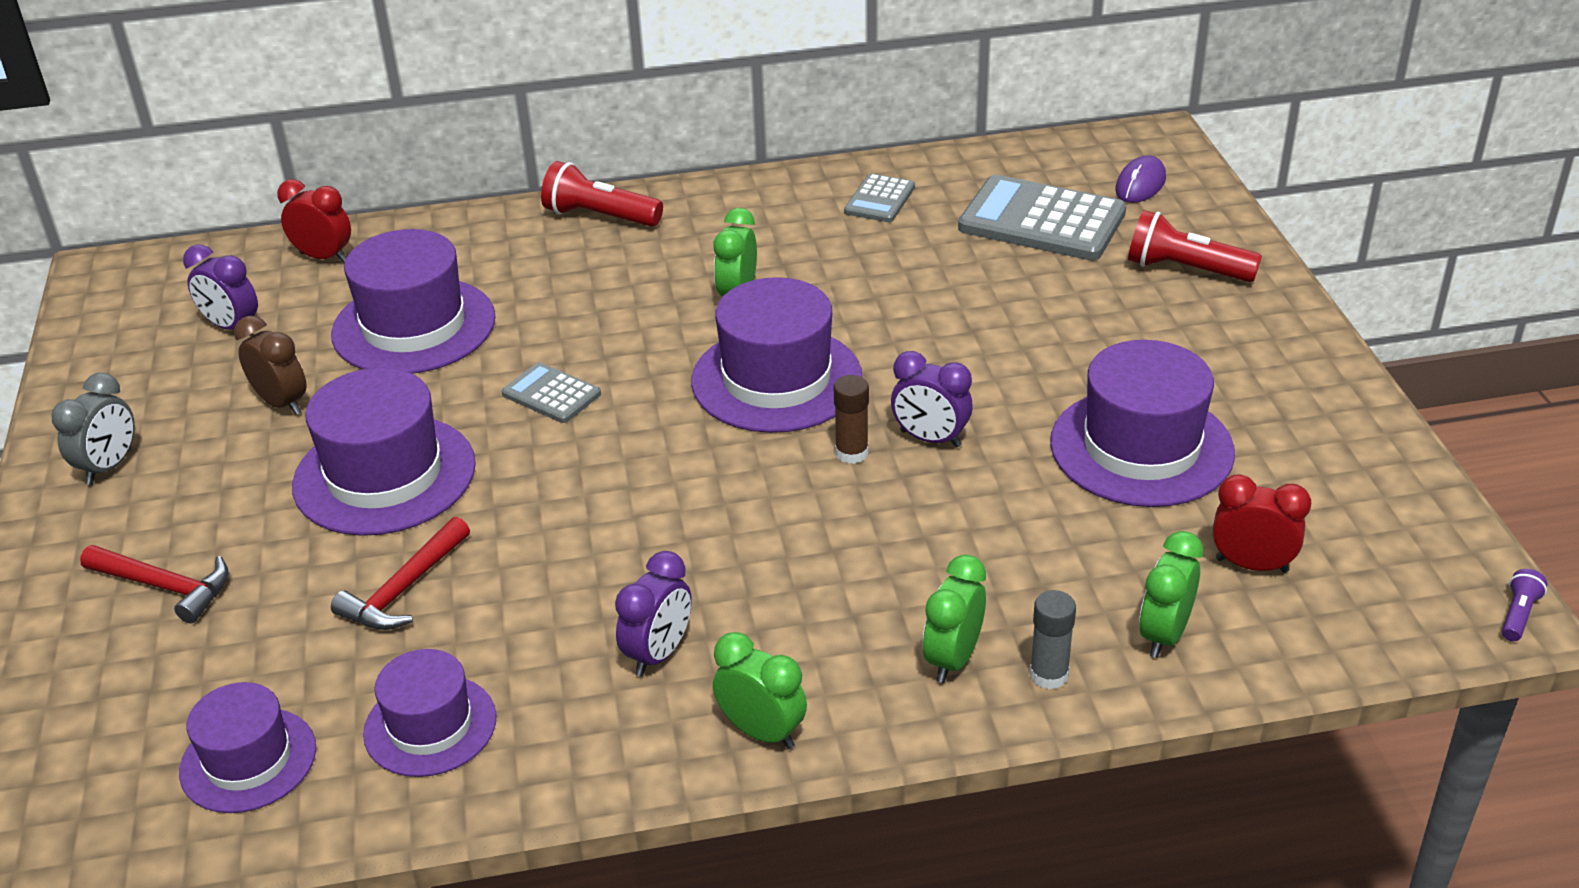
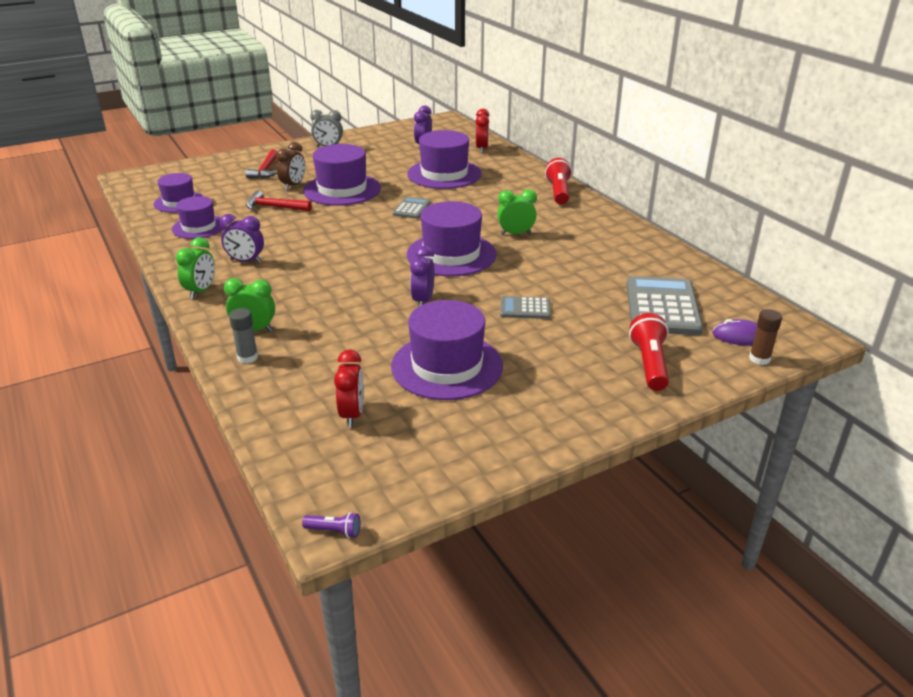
camera: 70 degrees right, 5 degrees down
brown clock [234,316,307,415] -> brown clock moved to [276,142,305,190]
brown glue stick [834,375,869,464] -> brown glue stick moved to [749,309,782,365]
grey calculator [844,173,915,222] -> grey calculator moved to [500,296,551,319]
green clock [1139,531,1203,658] -> none

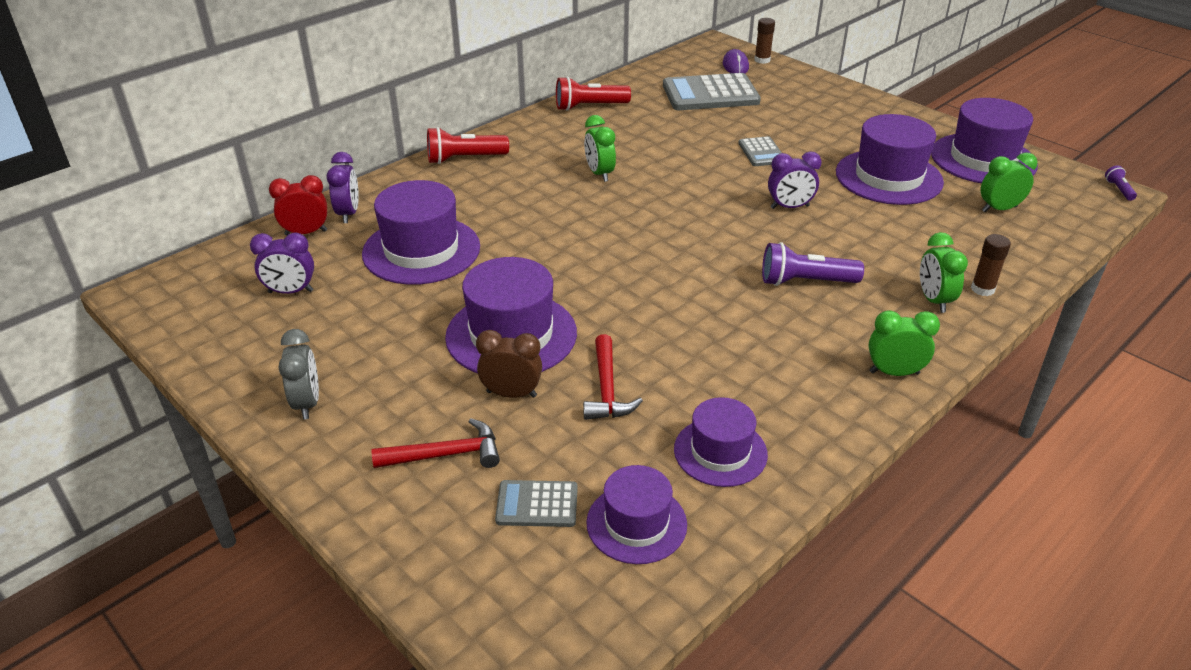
camera: 105 degrees left, 5 degrees up
purple clock [220,214,264,263] -> purple clock moved to [327,152,359,223]
grey glue stick [229,308,258,364] -> brown glue stick [971,234,1011,296]
red clock [334,349,364,427] -> green clock [980,153,1038,212]
grey calculator [392,197,430,219] -> grey calculator moved to [495,480,578,527]
purple hat [406,201,496,276] -> purple hat moved to [931,98,1038,183]
red flashlight [629,313,669,391] -> red flashlight moved to [556,76,631,111]
none -> purple flashlight [762,242,864,286]

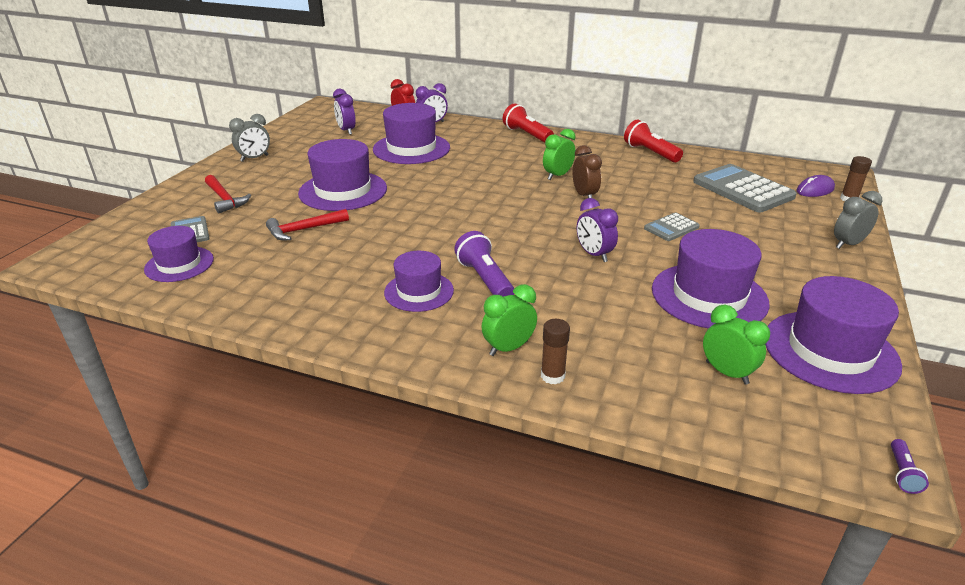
camera: 65 degrees right, 5 degrees down
brown clock [476,330,542,398] -> brown clock moved to [572,145,602,198]
purple hat [674,397,768,487] -> purple hat moved to [384,251,454,312]
green clock [868,311,940,376] -> none
purple flashlight [1105,165,1137,201] -> purple flashlight turned 135 degrees clockwise [891,439,929,494]
none -> grey clock [834,191,882,249]

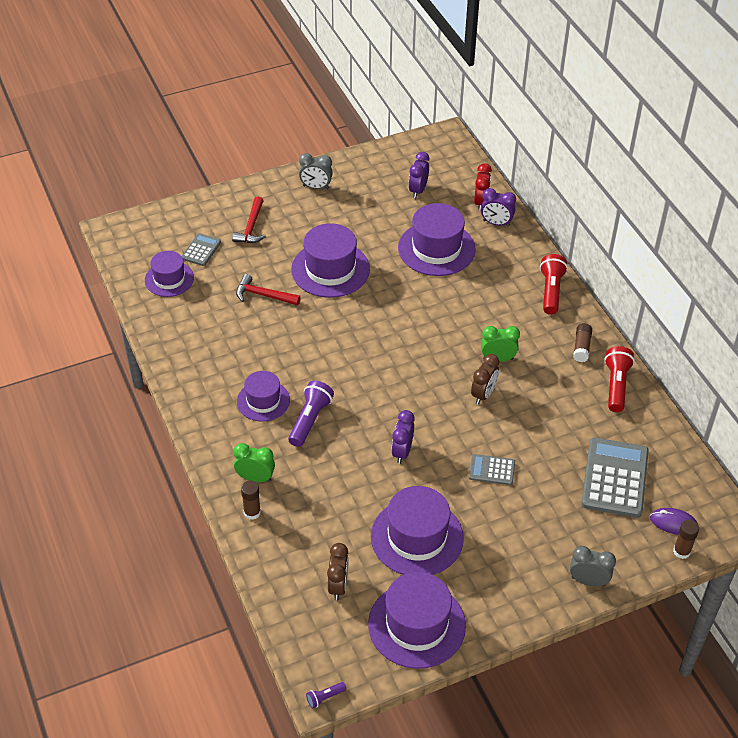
camera: 45 degrees right, 15 degrees up
green clock [703,305,770,385] -> brown clock [327,543,349,600]
none -> brown glue stick [573,323,592,362]

